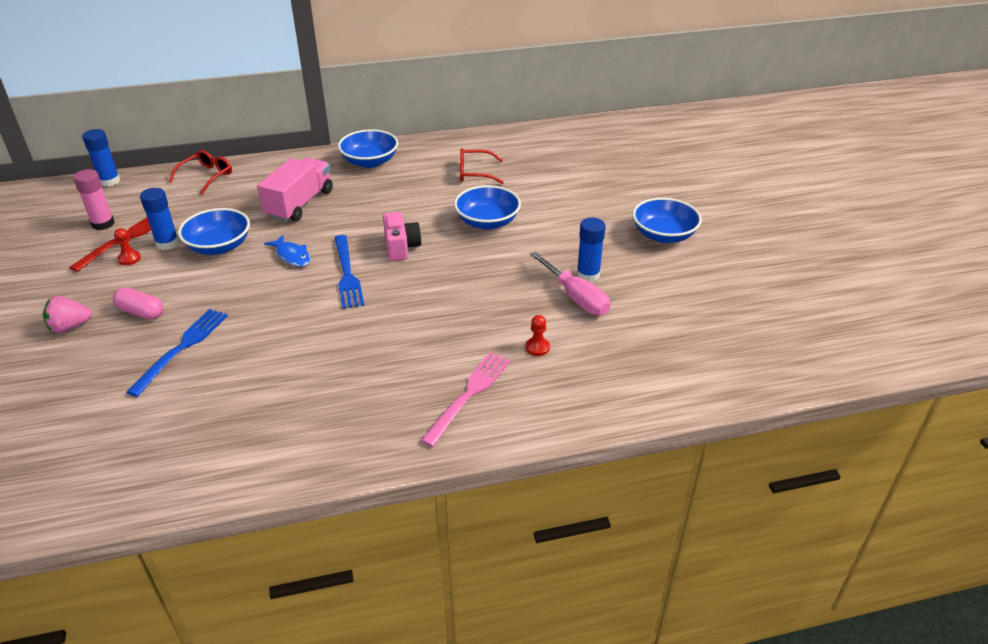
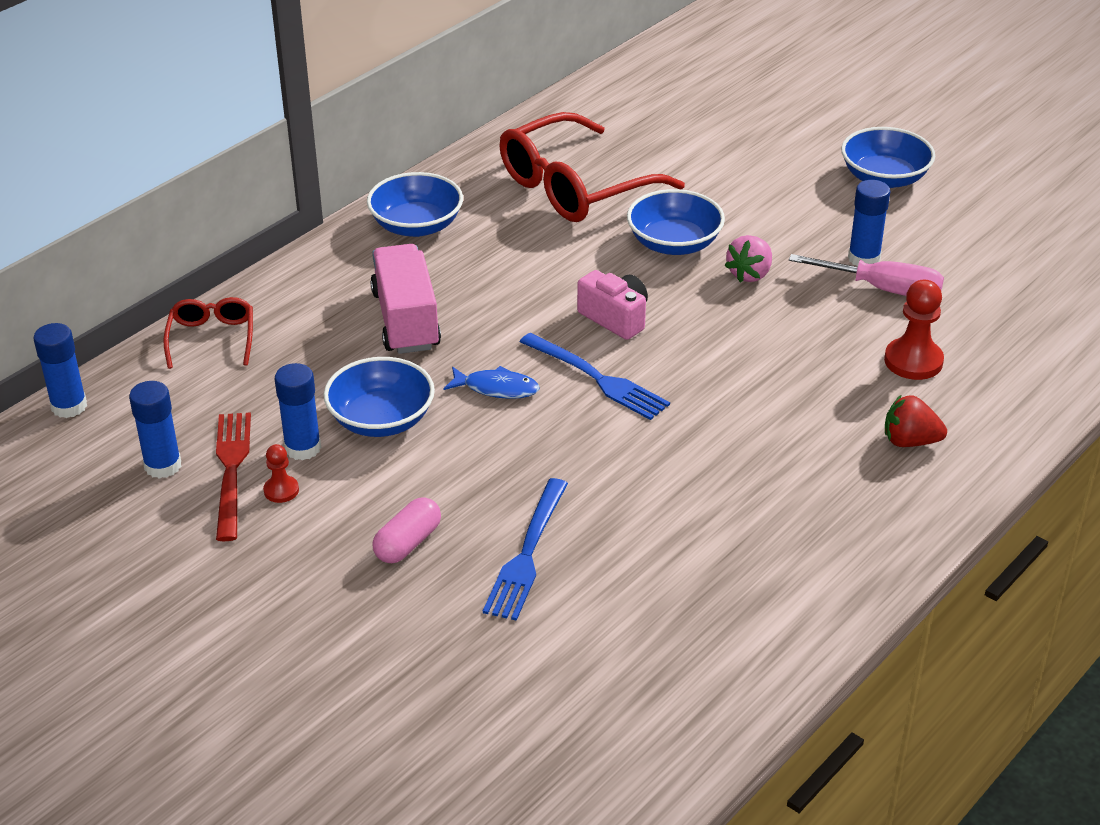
camera: 35 degrees left, 0 degrees up
pink strawberry [43,296,92,333] -> pink strawberry moved to [725,235,772,282]
pink glue stick [73,169,114,230] -> blue glue stick [129,381,181,479]
pink capsule [113,287,163,320] -> pink capsule turned 45 degrees counterclockwise [372,497,441,563]
blue fork [126,309,228,397] -> blue fork turned 150 degrees counterclockwise [483,478,568,621]
pink fork [420,352,511,447] -> red strawberry [885,395,947,447]
red glasses [460,148,504,184] -> red glasses [499,112,685,222], size x1.98
red pawn [525,315,550,356] -> red pawn [884,280,944,380], size x1.80

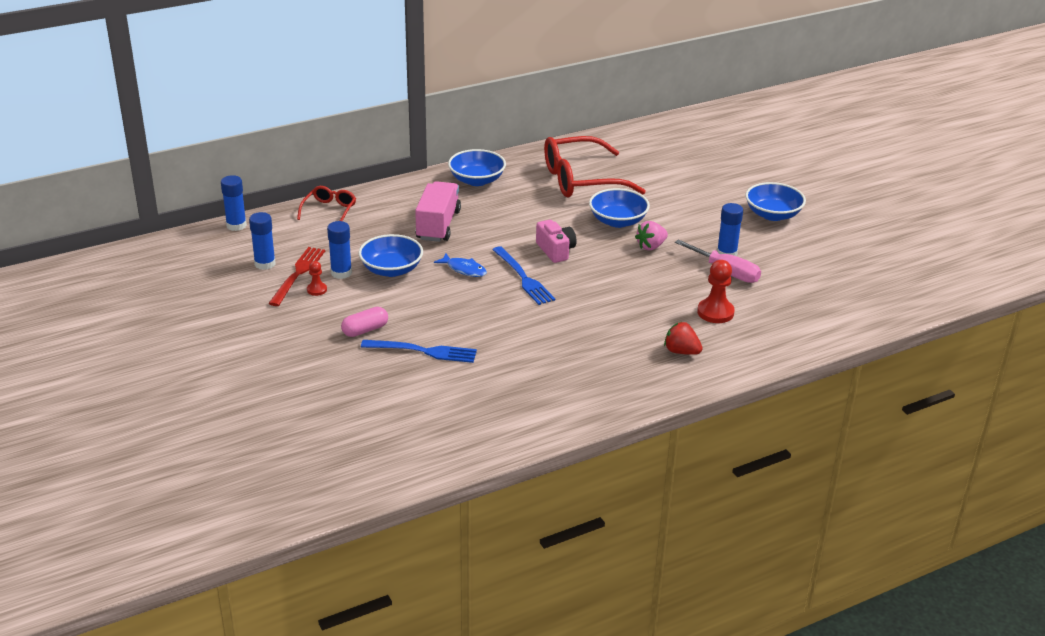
camera: 20 degrees right, 5 degrees down
blue fork [483,478,568,621] -> blue fork turned 120 degrees counterclockwise [361,340,477,363]

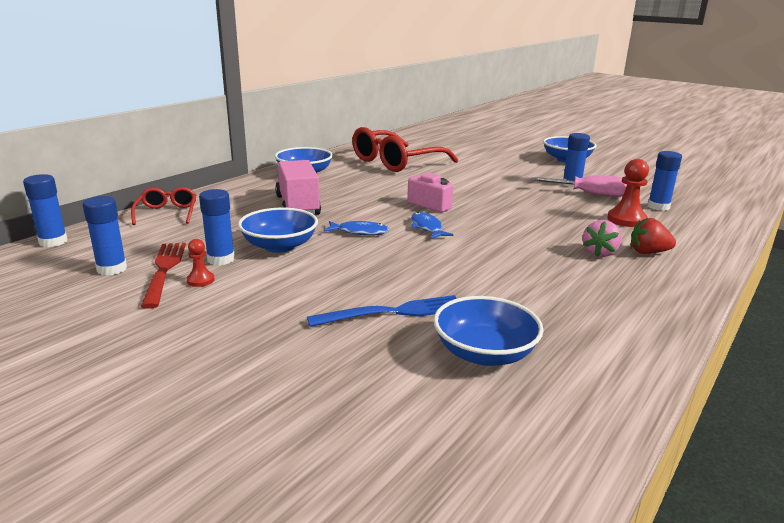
camera: 25 degrees left, 10 degrees down
pink capsule [341,307,388,337] -> none
blue fork [492,246,555,305] -> blue fish [411,212,453,239]
blue bowl [589,188,650,228] -> blue bowl moved to [433,296,544,366]
pink strawberry [635,221,668,250] -> pink strawberry moved to [583,220,622,257]
none -> blue glue stick [648,151,682,211]

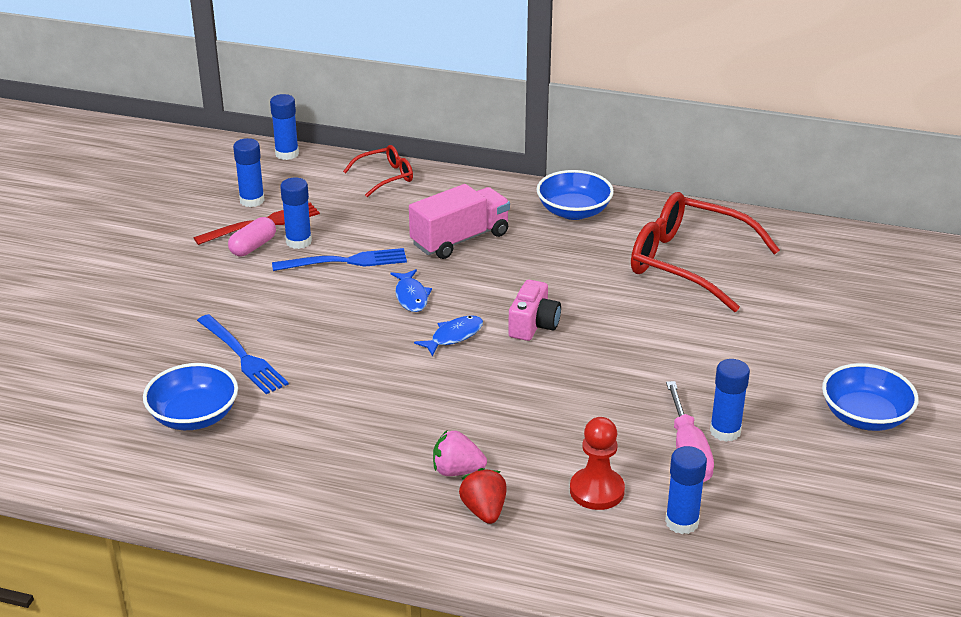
camera: 70 degrees right, 10 degrees up
red pawn [186,239,215,287] -> pink capsule [228,217,276,256]
blue bowl [238,208,318,253] -> blue fork [272,248,407,271]

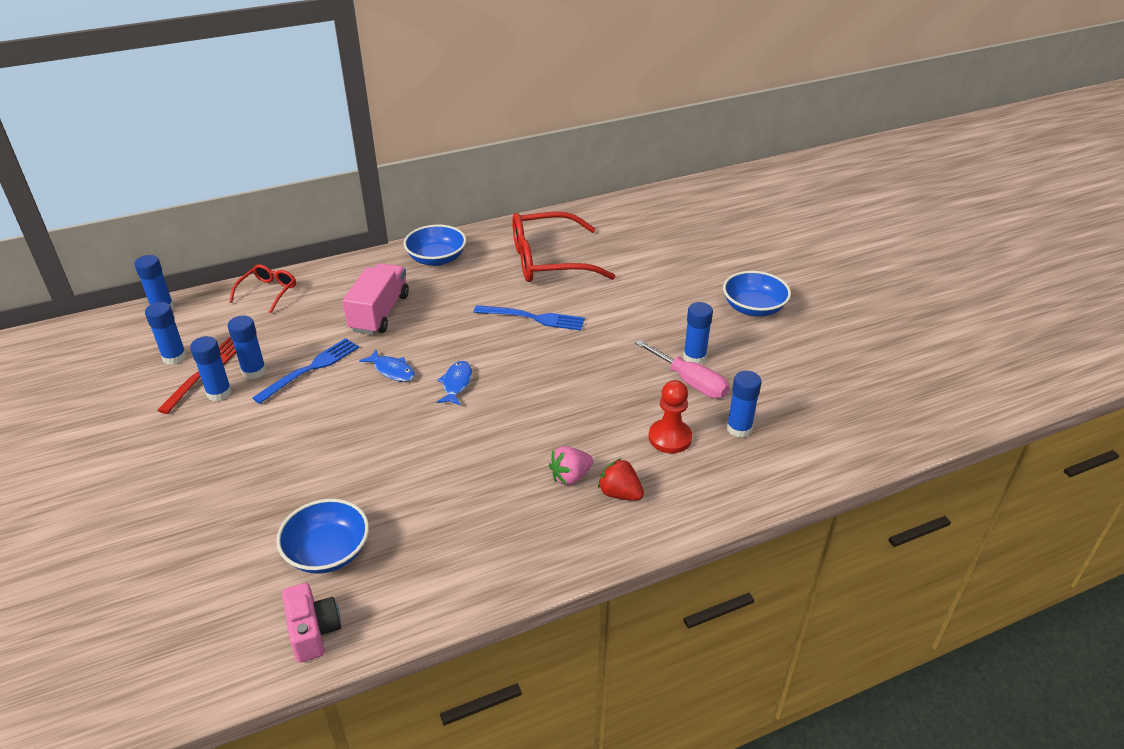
camera: 40 degrees left, 5 degrees up
blue fork [197,314,289,394] -> blue fork moved to [474,305,585,330]
pink capsule [228,217,276,256] -> blue glue stick [190,336,232,401]
pink camera [508,280,561,341] -> pink camera moved to [282,583,341,663]

